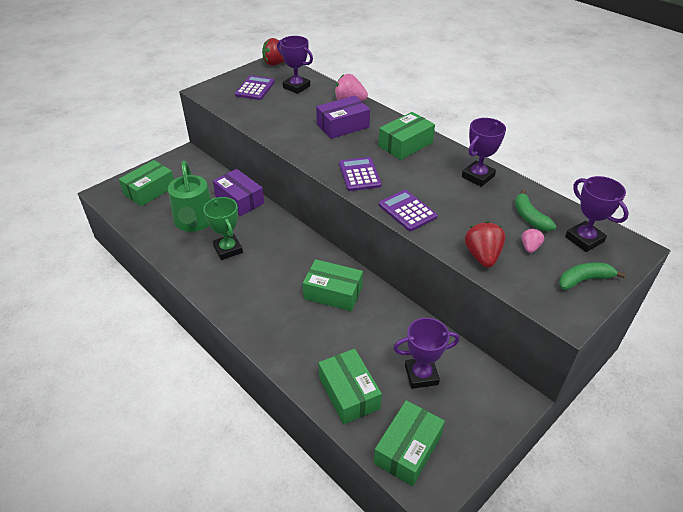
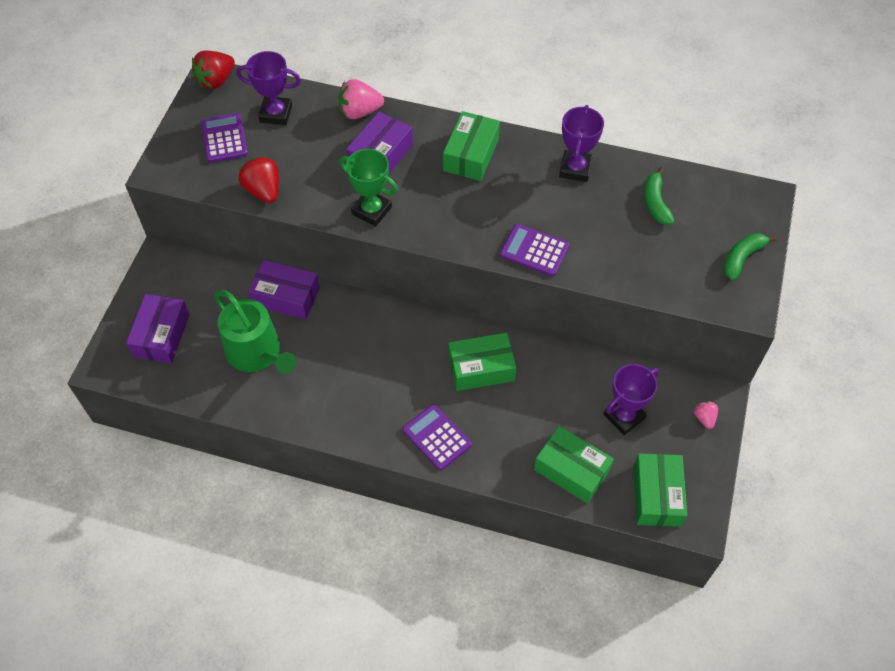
camera: 30 degrees left, 15 degrees up
green box [119,160,174,206] -> purple box [126,294,190,363]
green trophy [203,197,243,260] -> green trophy moved to [339,149,398,227]
purple calculator [339,157,382,191] -> purple calculator moved to [403,404,472,470]
red strawberry [465,221,505,268] -> red strawberry moved to [239,156,279,203]
green banana [515,189,556,231] -> green banana turned 45 degrees clockwise [644,167,675,225]
pink strawberry [522,228,544,253] -> pink strawberry moved to [694,401,718,429]
purple trophy [565,176,629,252] -> none

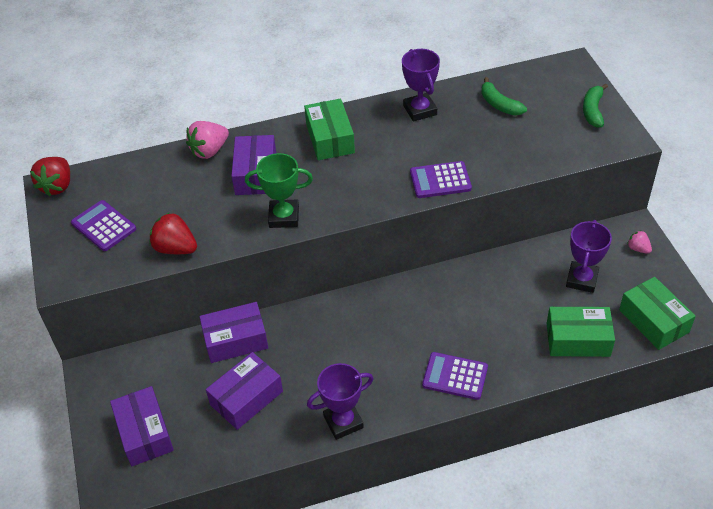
camera: 30 degrees left, 10 degrees down
green watering can [214,290,296,374] -> purple box [206,352,283,430]
purple trophy [236,51,301,125] -> purple trophy moved to [307,363,374,440]
green box [448,332,516,391] -> none

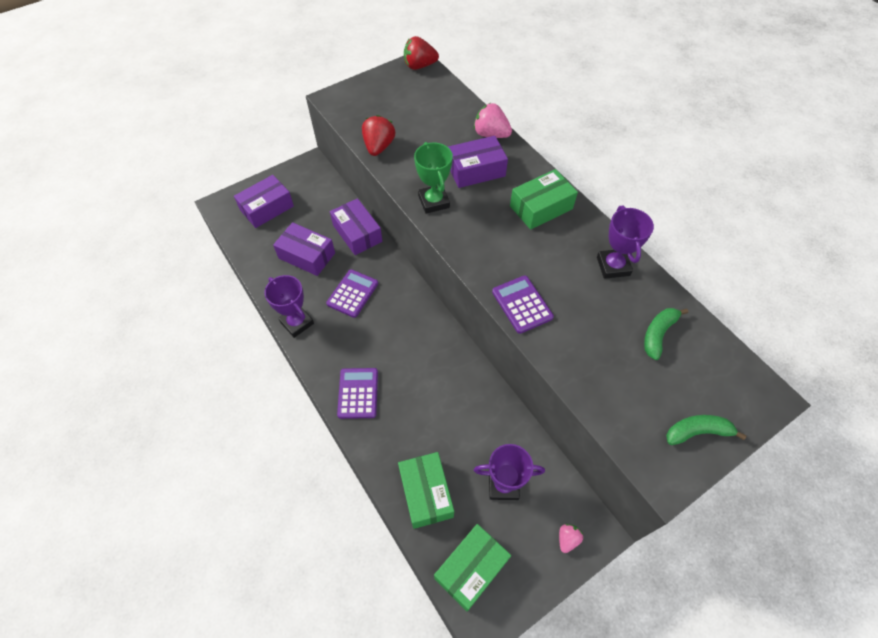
camera: 70 degrees right, 10 degrees up
purple calculator [71,200,136,251] -> purple calculator moved to [326,269,378,318]
purple trophy [402,49,440,122] -> purple trophy turned 60 degrees counterclockwise [597,206,654,279]

